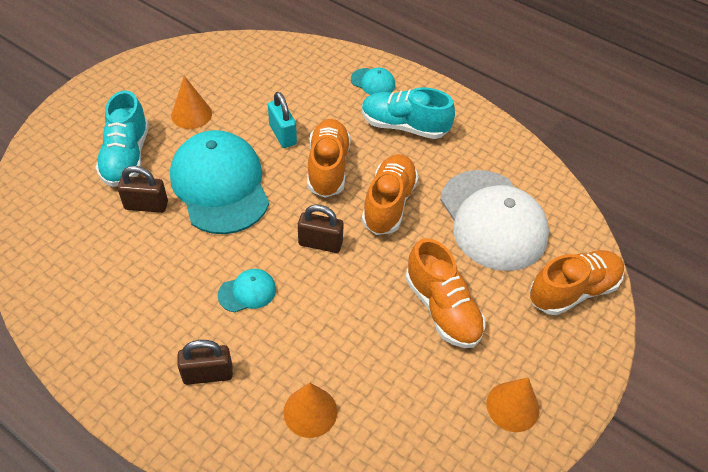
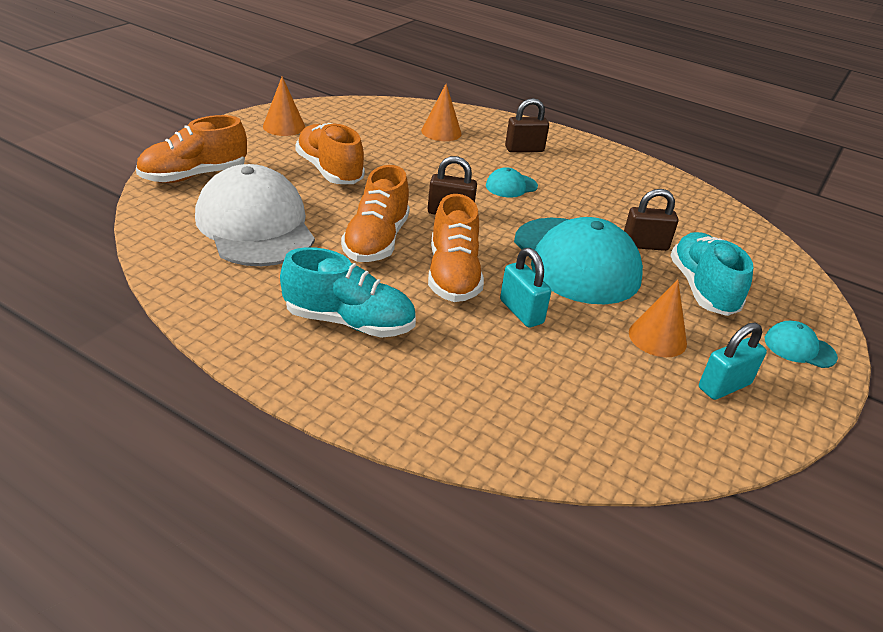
camera: 175 degrees right, 15 degrees down
turquoise cap [351,68,395,95] -> turquoise cap moved to [765,321,838,368]
none -> turquoise padlock [699,323,767,400]

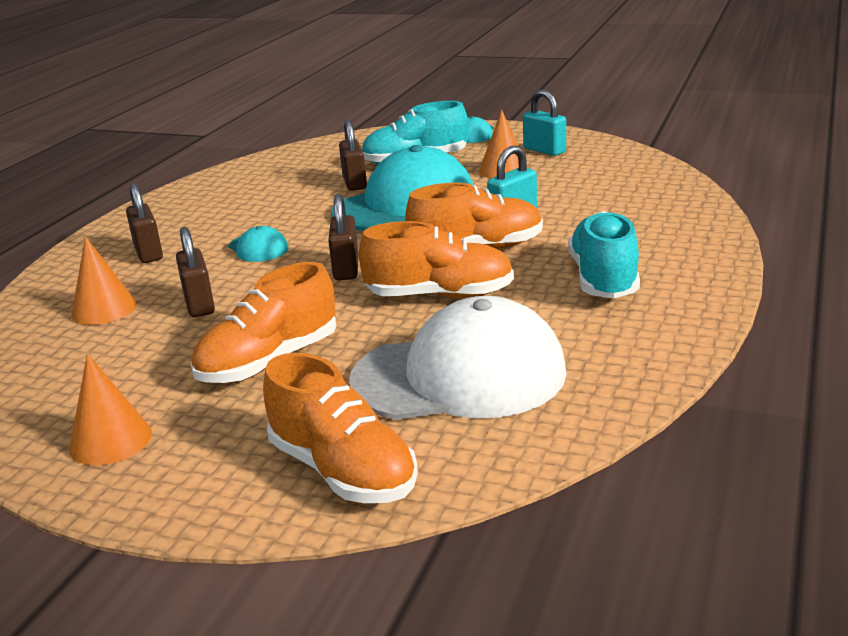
camera: 95 degrees left, 10 degrees down
white cap [195,164,315,266] -> white cap turned 150 degrees counterclockwise [349,296,567,420]
none -> brown padlock [176,227,215,317]

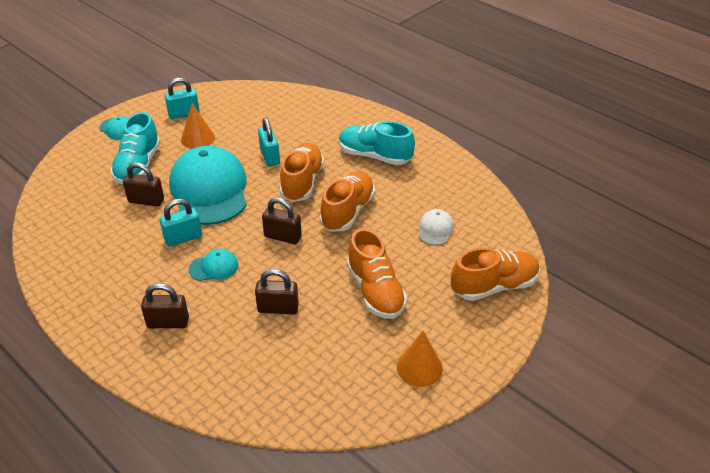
camera: 70 degrees left, 15 degrees up
orange cone [71,236,137,325] -> none
white cap [349,296,567,420] -> white cap [418,209,454,245], size x0.43
none -> turquoise padlock [160,199,202,247]

